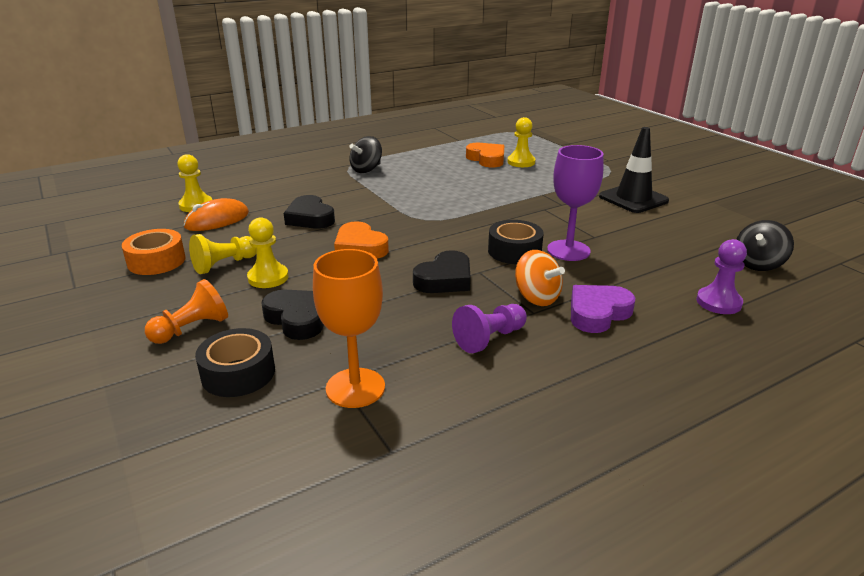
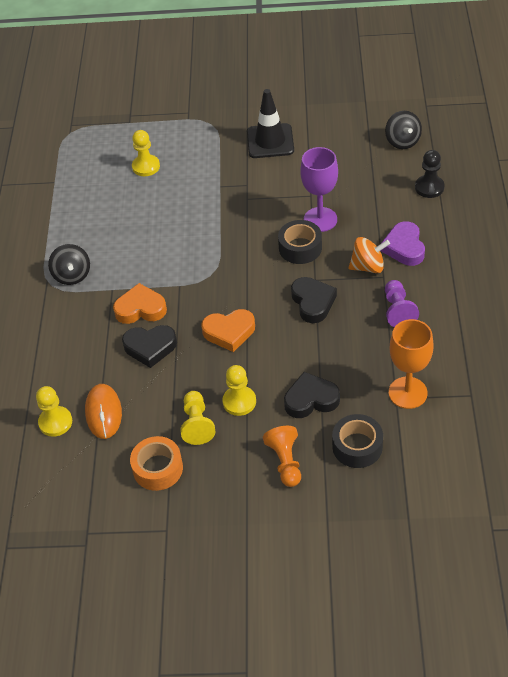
camera: 55 degrees left, 20 degrees up
orange heart [466,143,504,167] -> orange heart moved to [113,283,167,324]
purple pawn [696,239,747,314] -> black pawn [415,150,445,198]

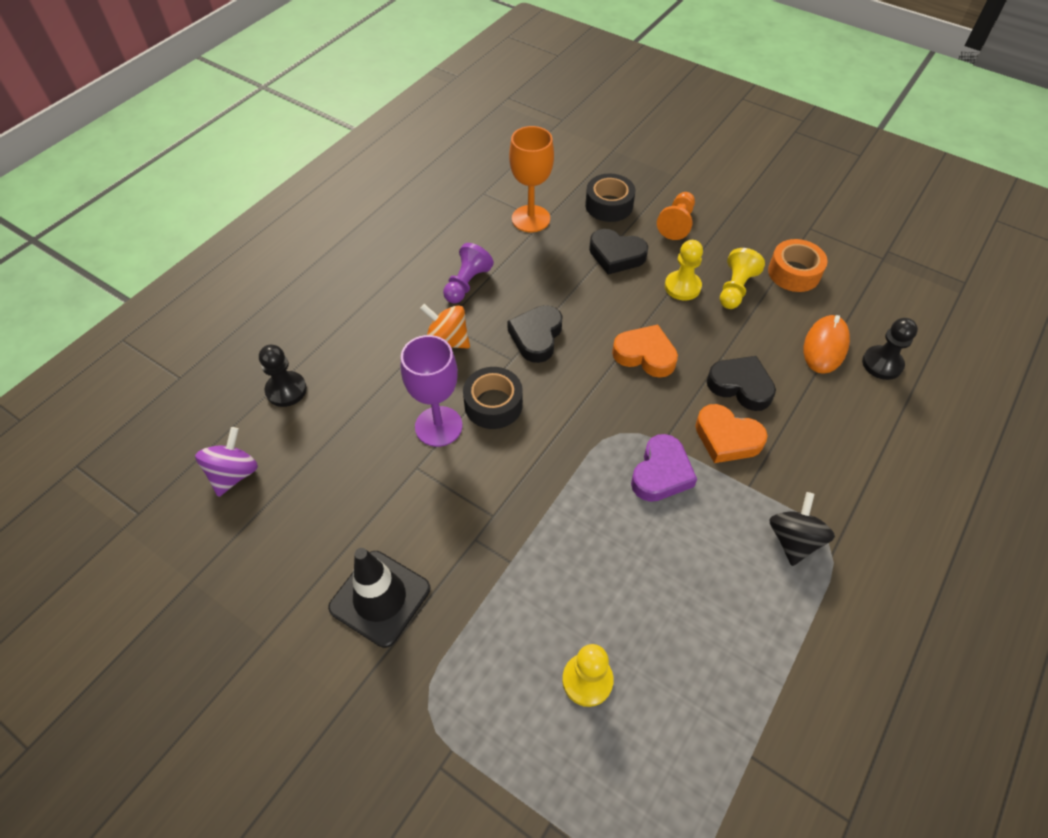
camera: 150 degrees left, 5 degrees up
yellow pawn [36,386,72,437] -> black pawn [862,318,918,380]
purple heart [381,221,425,266] -> purple heart moved to [631,434,697,502]
black spinning top [385,111,422,149] -> purple spinning top [195,427,258,497]

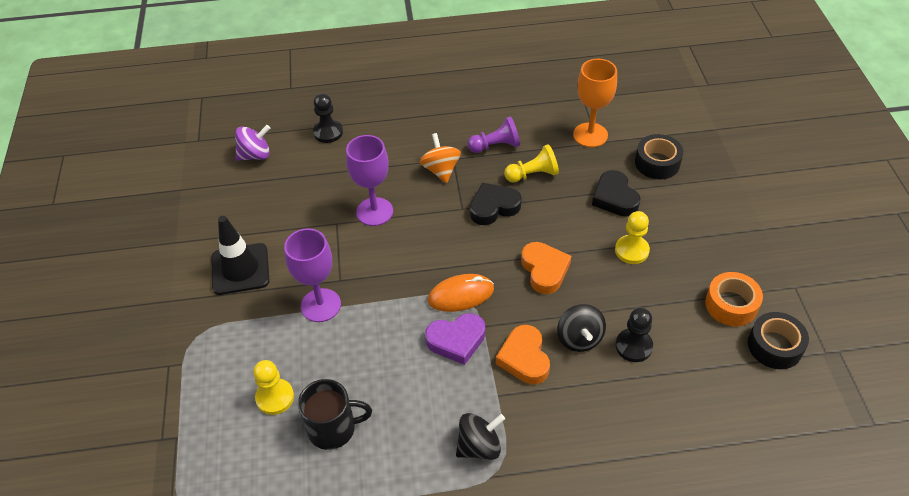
camera: 50 degrees right, 5 degrees down
black tape [463,367,523,429] -> black tape moved to [748,312,809,369]
orange pawn [657,192,695,240] -> none
black heart [707,356,776,411] -> black spinning top [557,304,606,352]
yellow pawn [720,248,765,309] -> yellow pawn moved to [504,144,559,182]
orange mouse [804,315,850,374] -> orange mouse moved to [428,274,494,312]
black pawn [862,318,918,380] -> black pawn moved to [615,308,653,362]
none -> purple goblet [284,228,341,322]
none -> black mug [298,379,372,450]

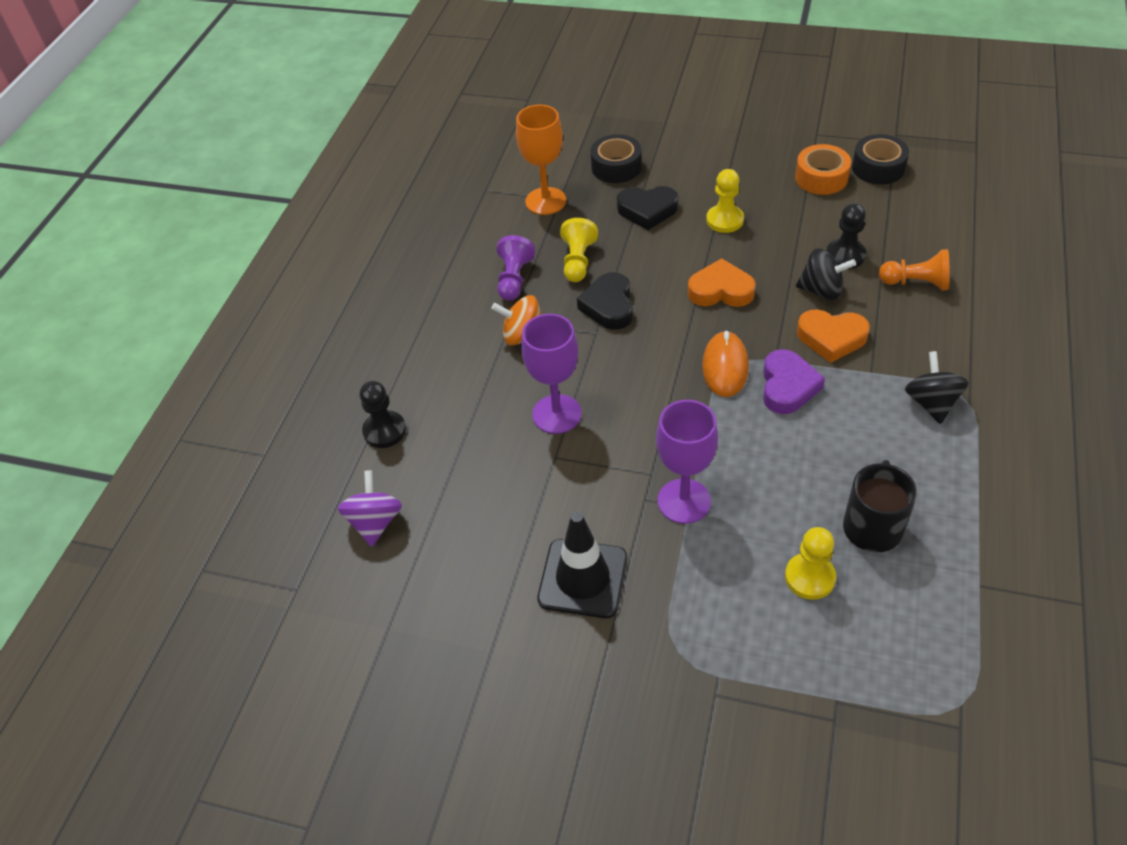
camera: 65 degrees left, 0 degrees up
none -> orange pawn [879,249,949,291]

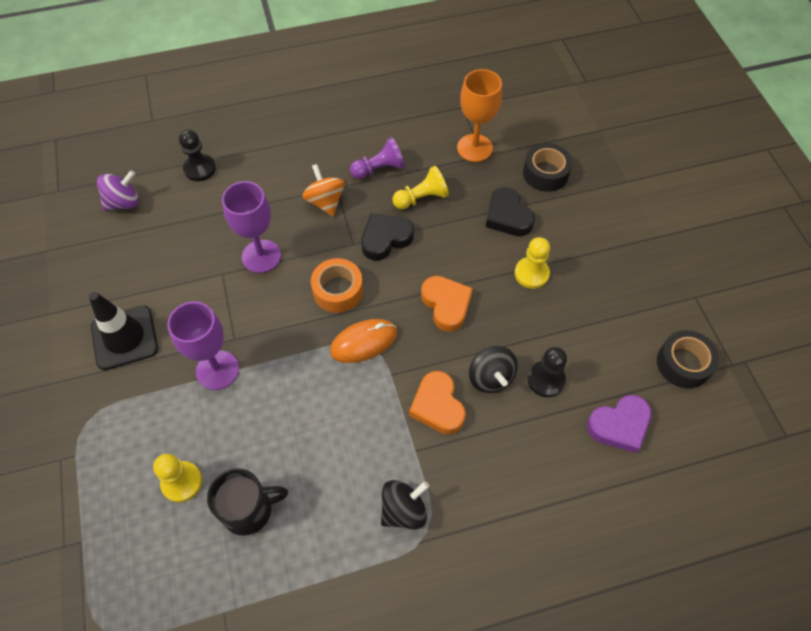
camera: 55 degrees right, 10 degrees up
purple heart [763,349,825,414] -> purple heart moved to [587,395,651,453]
orange tape [795,144,851,195] -> orange tape moved to [311,258,363,313]
orange pawn [879,249,949,291] -> none

